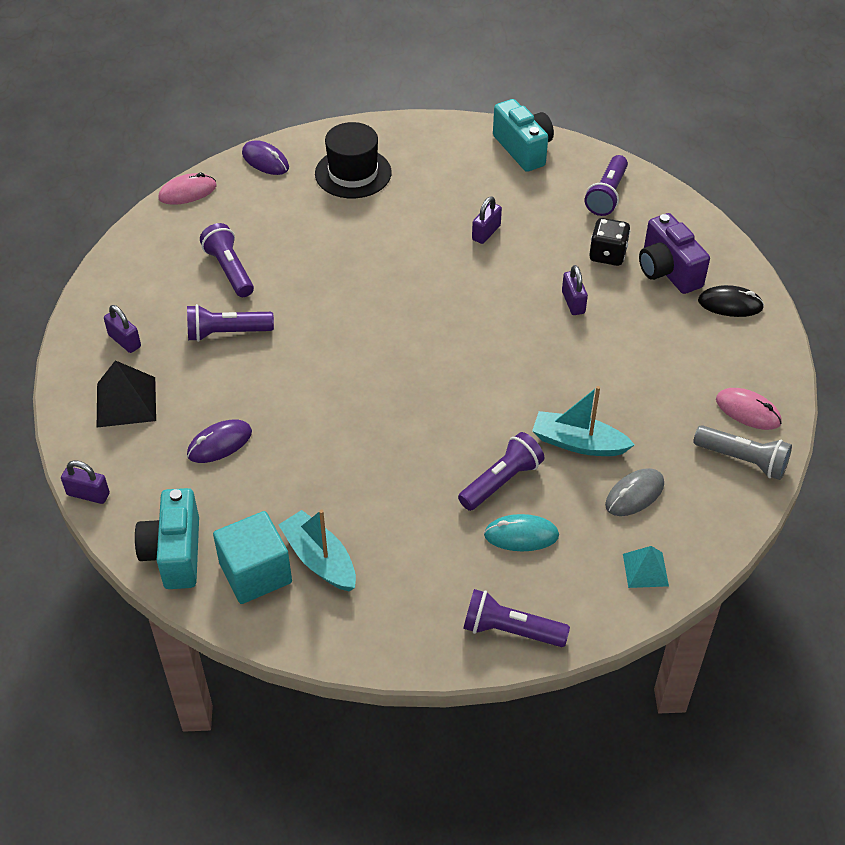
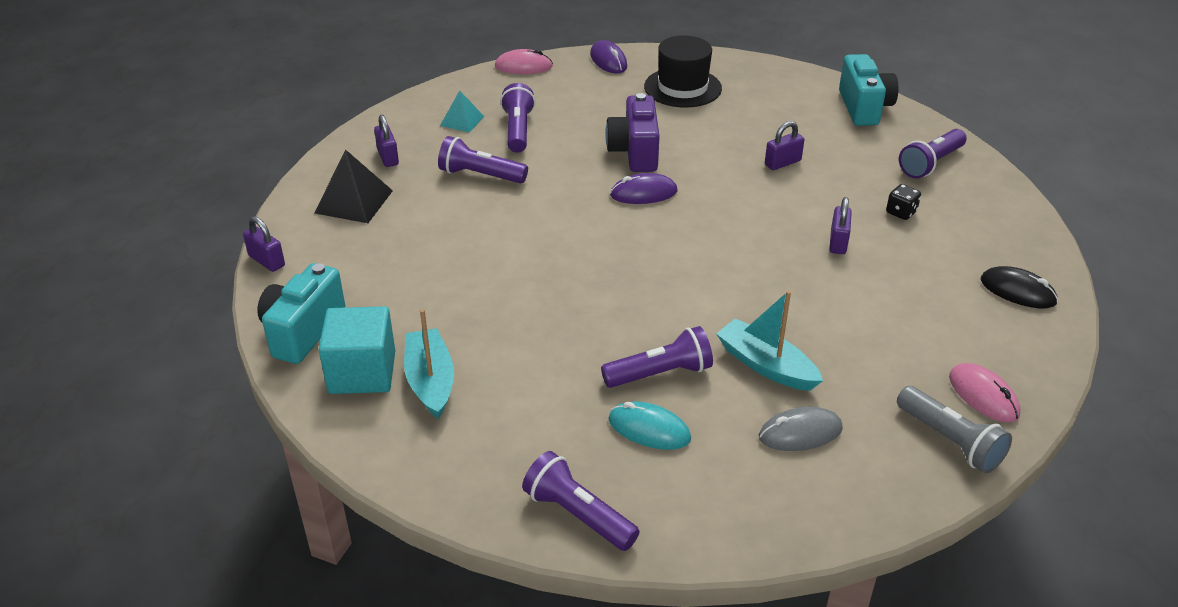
camera: 25 degrees right, 10 degrees down
purple mouse [187,419,252,463] -> purple mouse moved to [610,173,677,204]
black dice [589,218,630,266] -> black dice [886,184,921,220], size x0.66
turquoise pyramid [623,546,669,588] -> turquoise pyramid moved to [440,90,484,133]
purple camera [639,213,710,294] -> purple camera moved to [605,93,660,172]

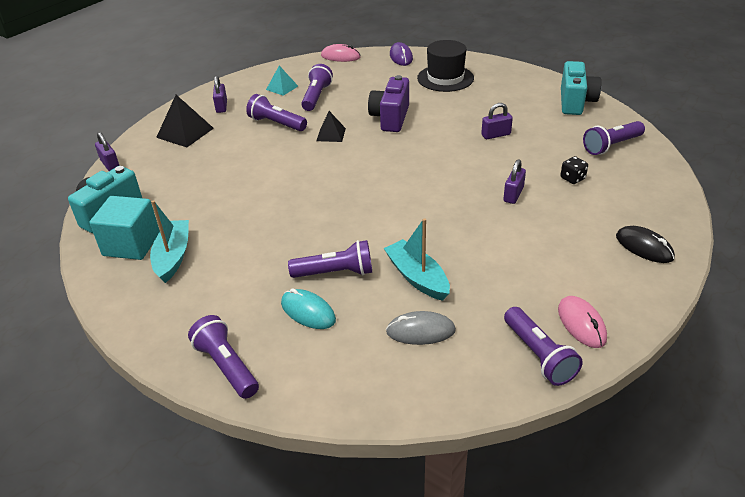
camera: 15 degrees right, 0 degrees up
purple mouse [610,173,677,204] -> none
grey flashlight [897,386,1012,473] -> purple flashlight [504,307,583,386]
none -> black pyramid [316,111,346,142]

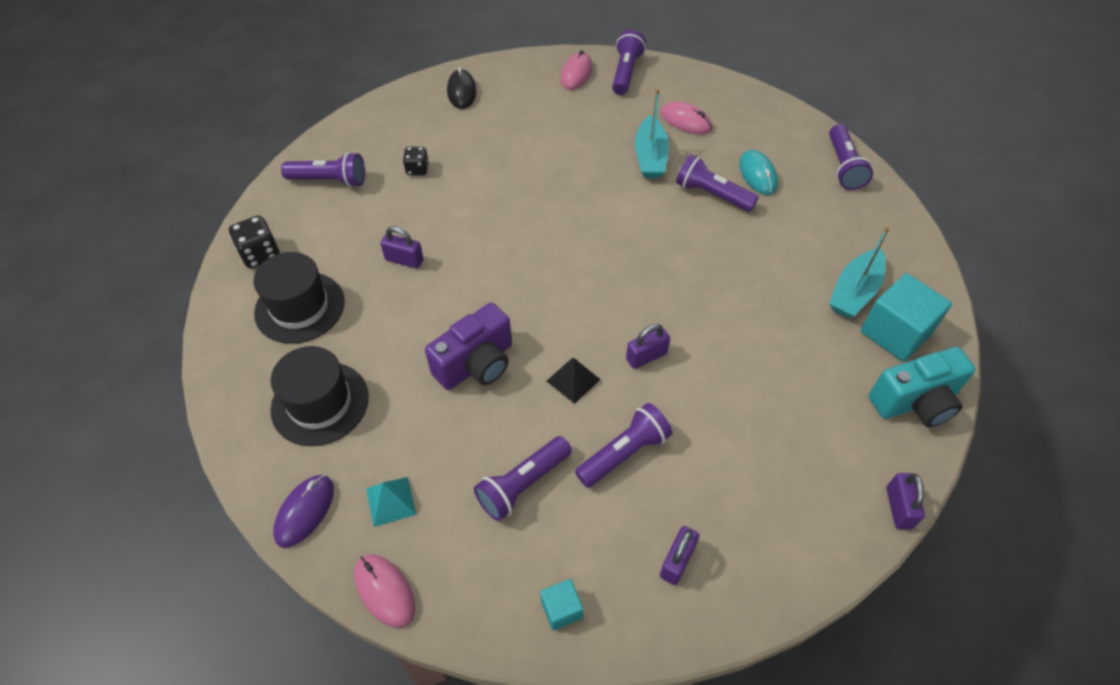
camera: 145 degrees left, 15 degrees up
black pyramid [156,95,214,147] -> none
purple flashlight [246,94,307,131] -> purple flashlight turned 105 degrees counterclockwise [575,403,672,488]
turquoise pyramid [266,66,298,96] -> turquoise pyramid moved to [366,477,416,527]
grey mouse [386,311,456,345] -> pink mouse [661,101,712,134]
purple padlock [503,159,526,204] -> purple padlock moved to [626,324,670,369]
turquoise camera [561,61,601,115] -> black dice [229,215,280,268]
none -> black hat [253,252,345,344]
none -> turquoise cube [540,579,583,631]

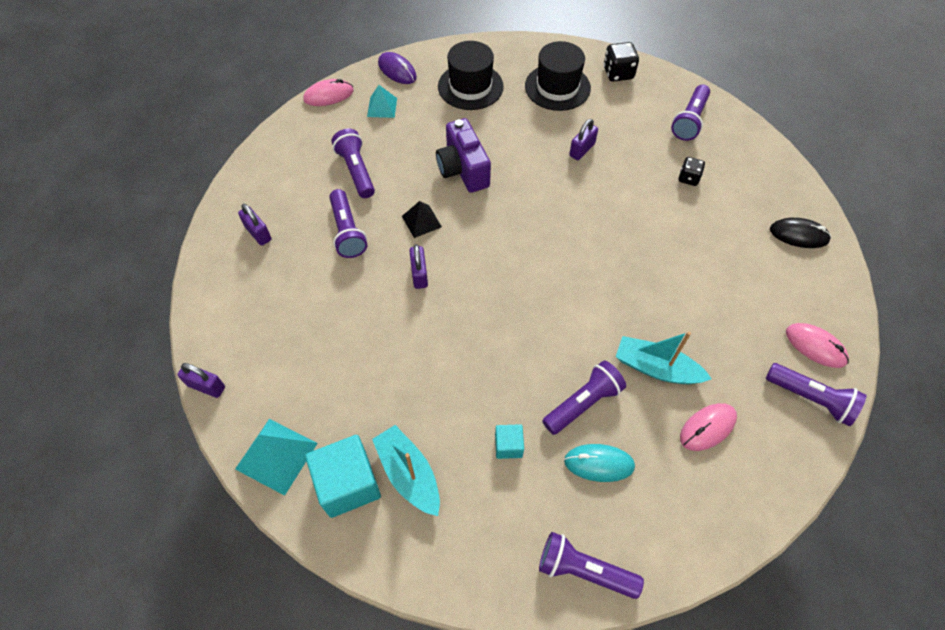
camera: 110 degrees right, 5 degrees up
turquoise cube [540,579,583,631] -> turquoise cube moved to [495,424,524,459]
turquoise camera [869,347,976,427] -> turquoise pyramid [235,419,318,496]

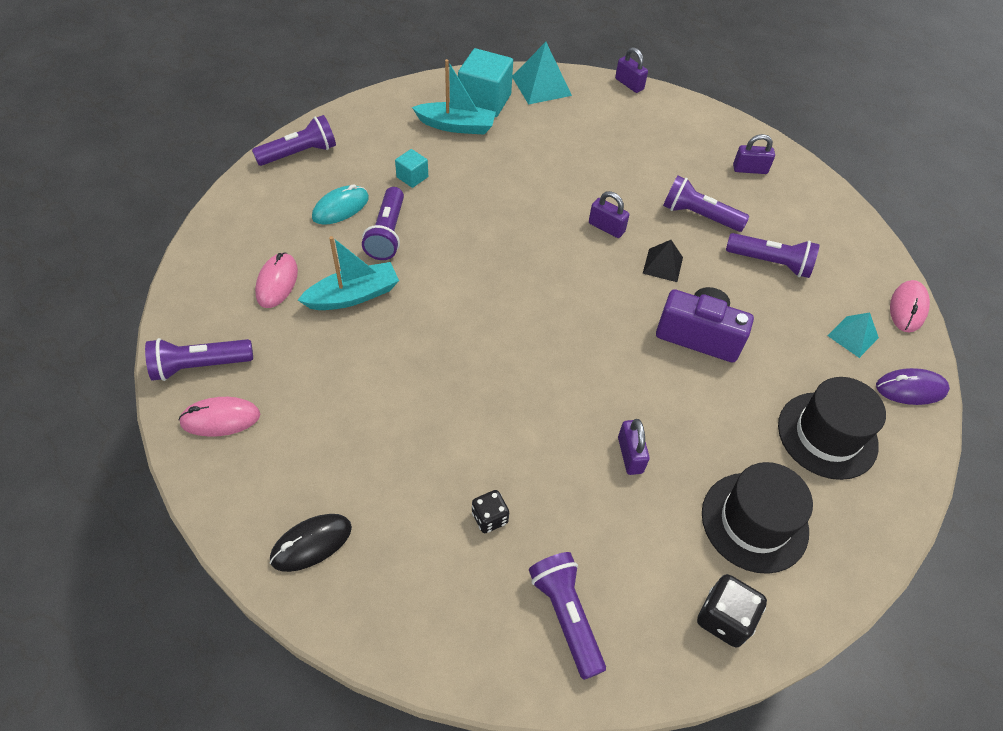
camera: 130 degrees right, 5 degrees down
purple padlock [177,363,225,398] -> purple padlock turned 75 degrees clockwise [615,47,648,93]

